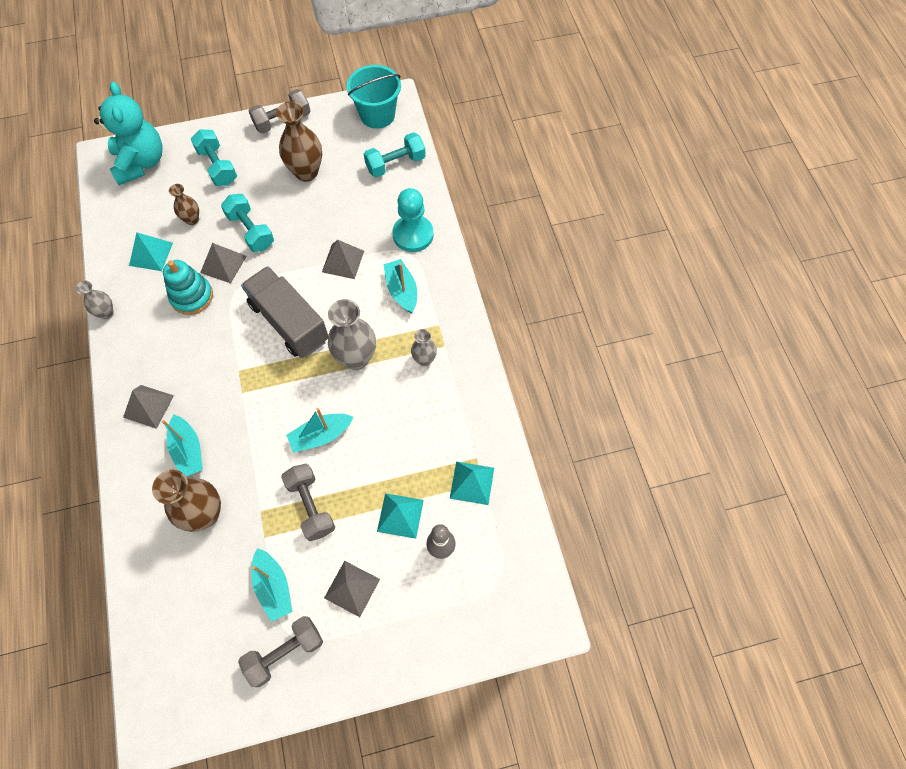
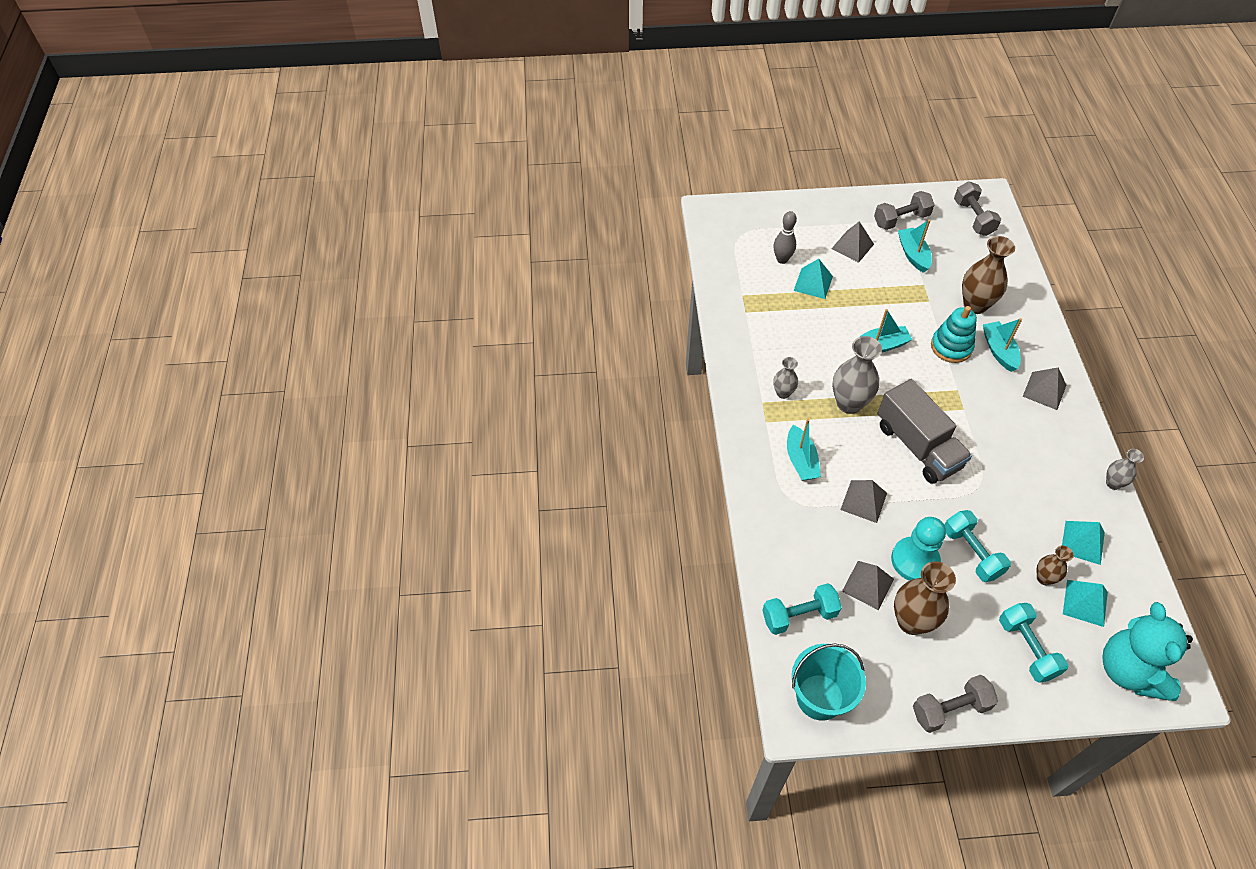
camera: 170 degrees left, 10 degrees down
turquoise stacking toy [163,260,213,315] -> turquoise stacking toy moved to [931,306,977,363]
grey pyramid [200,243,247,283] -> grey pyramid moved to [842,561,894,610]
grey dumbbell [281,464,335,541] -> grey dumbbell moved to [954,181,1001,236]
turquoise pawn [392,188,433,252] -> turquoise pawn moved to [891,517,946,581]
turquoise pyramid [450,461,494,505] -> turquoise pyramid moved to [1063,580,1108,627]

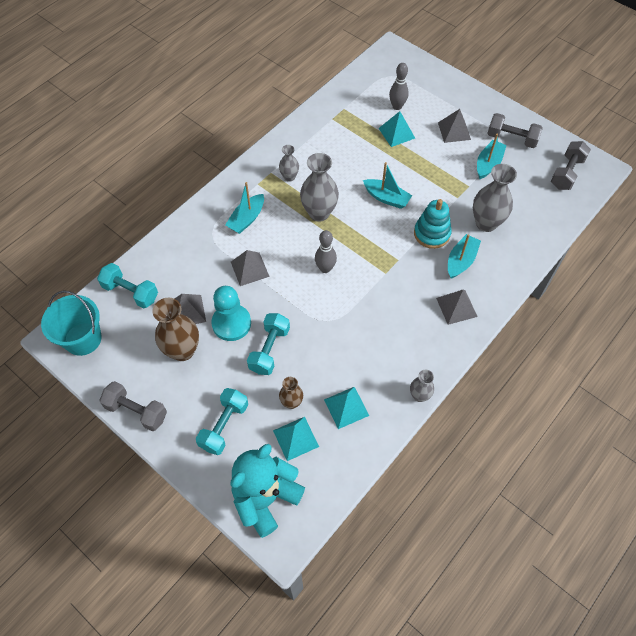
camera: 45 degrees right, 5 degrees up
grey truck [877,379,972,484] -> grey bowling pin [315,230,337,273]
brown vase [962,236,1015,314] -> grey vase [473,164,517,232]

